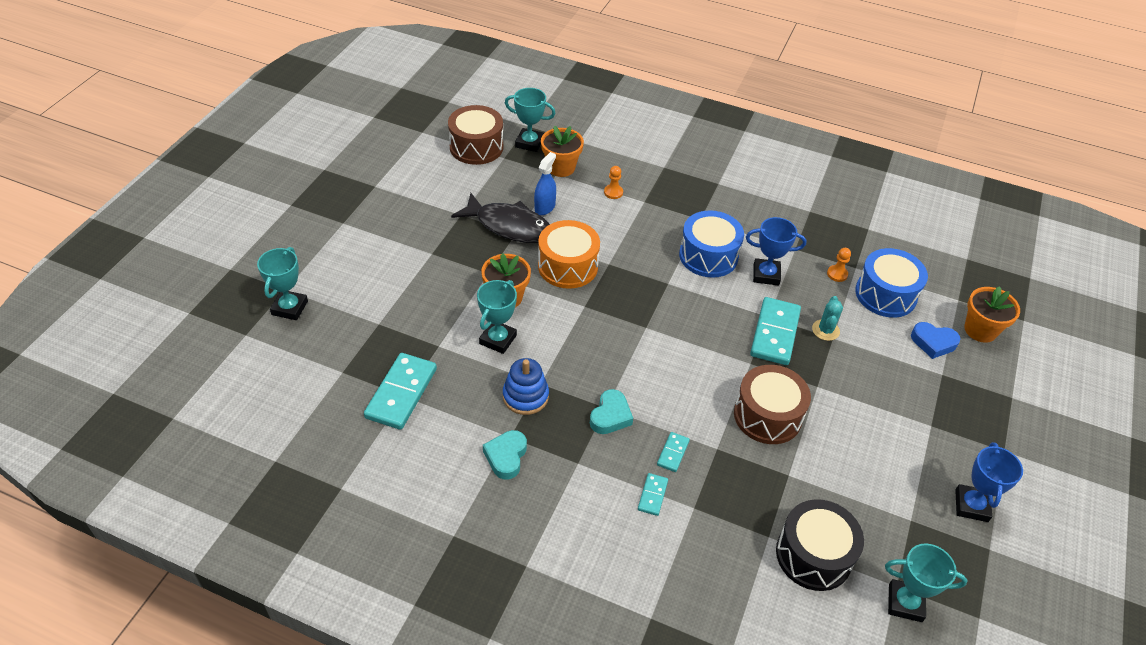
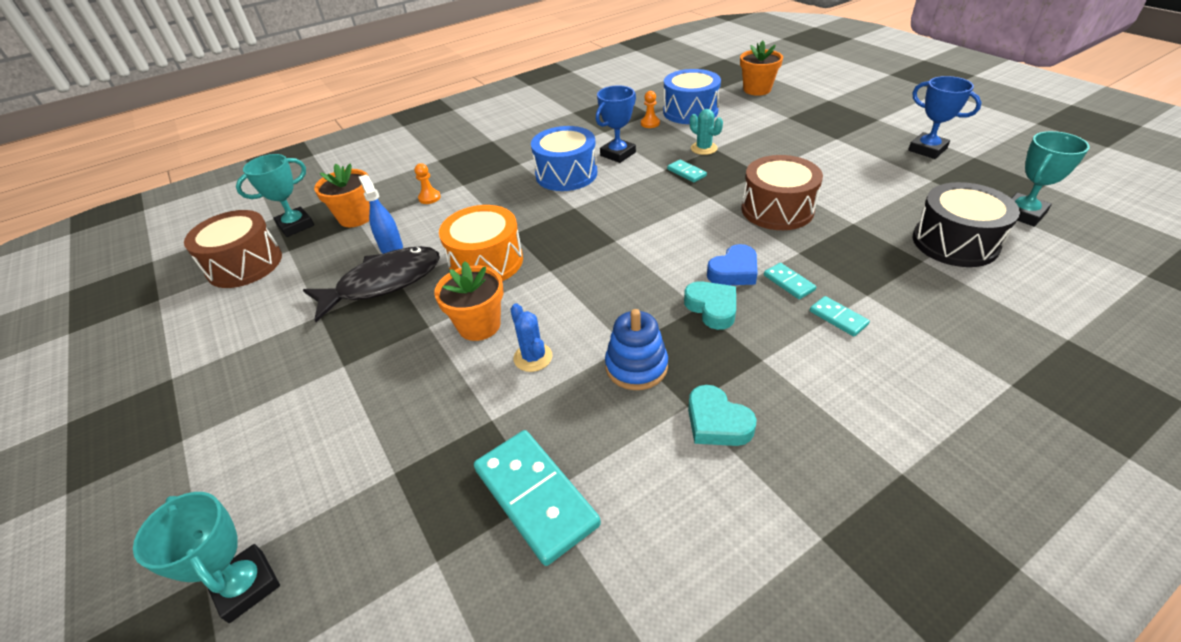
camera: 50 degrees left, 5 degrees down
turquoise trophy [477,280,517,354] -> blue cactus [510,303,552,372]
turquoise domino [750,297,801,365] -> turquoise domino [667,159,707,183], size x0.49
blue heart [911,322,961,359] -> blue heart moved to [707,244,758,285]

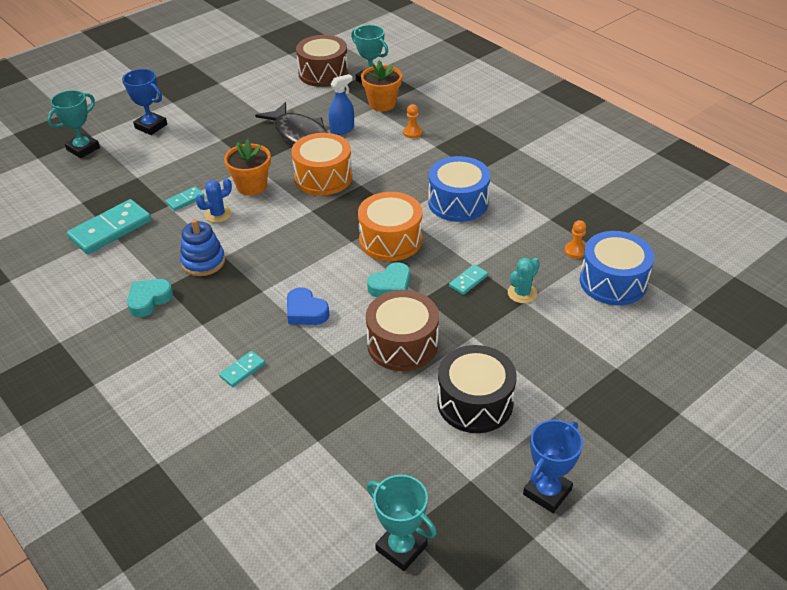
camera: 80 degrees right, 0 degrees up
blue trophy [596,86,636,163] -> blue trophy moved to [122,69,167,135]
turquoise heart [684,281,736,330] -> turquoise heart moved to [367,262,410,297]
orange flower pot [740,40,783,96] -> none
turquoise domino [764,263,816,299] -> turquoise domino moved to [166,186,204,211]
black drum [912,182,1020,267] -> black drum moved to [437,345,517,433]
none -> orange drum [358,192,422,261]

